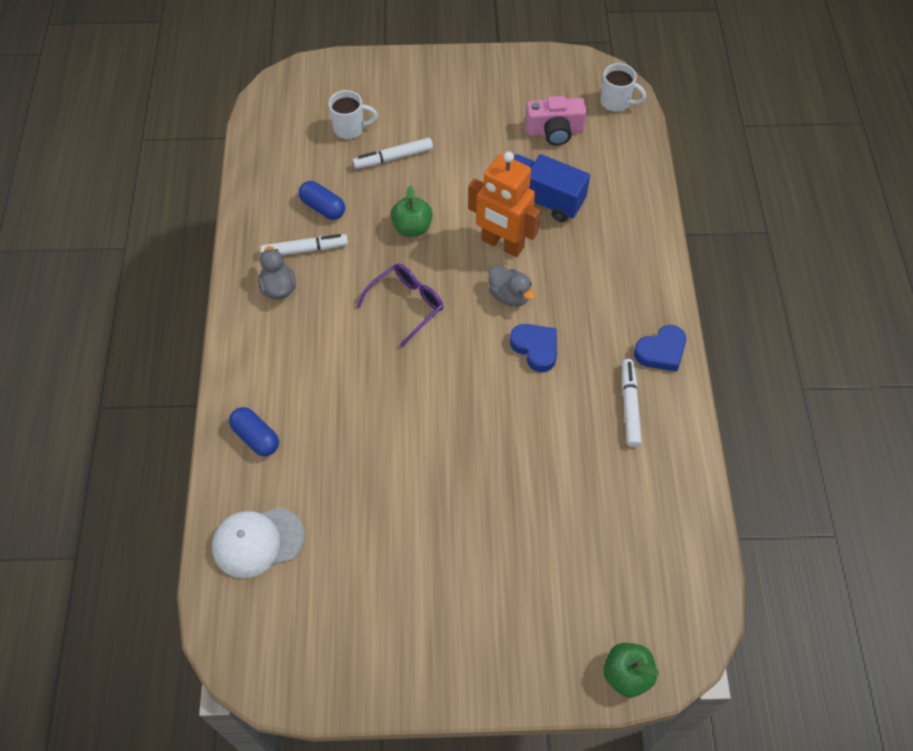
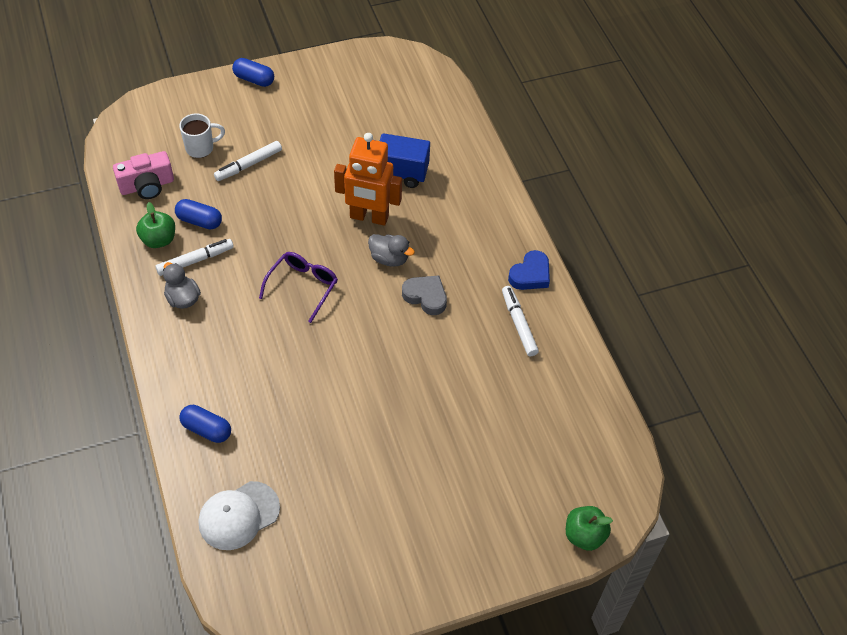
camera: 20 degrees left, 5 degrees down
green apple [391,186,433,237] -> green apple moved to [136,202,175,248]
blue heart [510,324,557,372] -> grey heart [402,275,447,315]
pink camera [525,96,587,146] -> pink camera moved to [113,151,174,199]
white mug [600,63,646,112] -> none
none -> blue capsule [232,58,274,87]

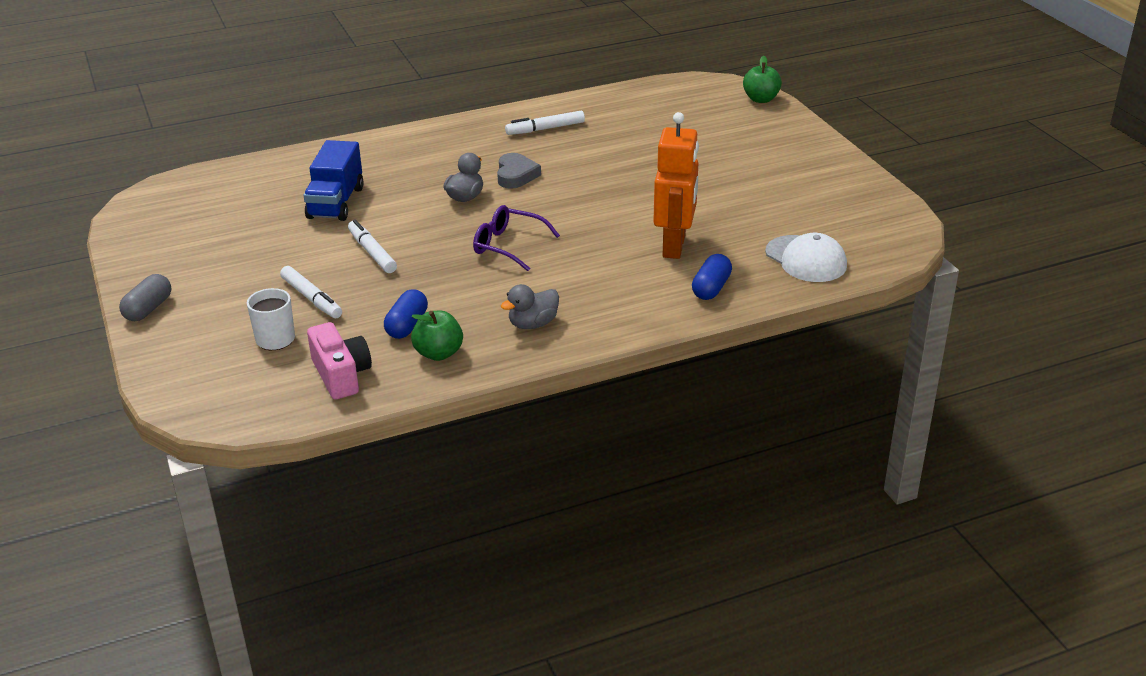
camera: 90 degrees left, 20 degrees down
white marker [155,239,234,276] -> white marker moved to [348,219,397,273]
blue capsule [232,58,274,87] -> grey capsule [119,274,171,321]
orange robot [334,133,402,226] -> orange robot moved to [653,112,699,259]
grey heart [402,275,447,315] -> grey heart turned 150 degrees clockwise [497,153,541,189]
blue heart [508,250,550,290] -> none

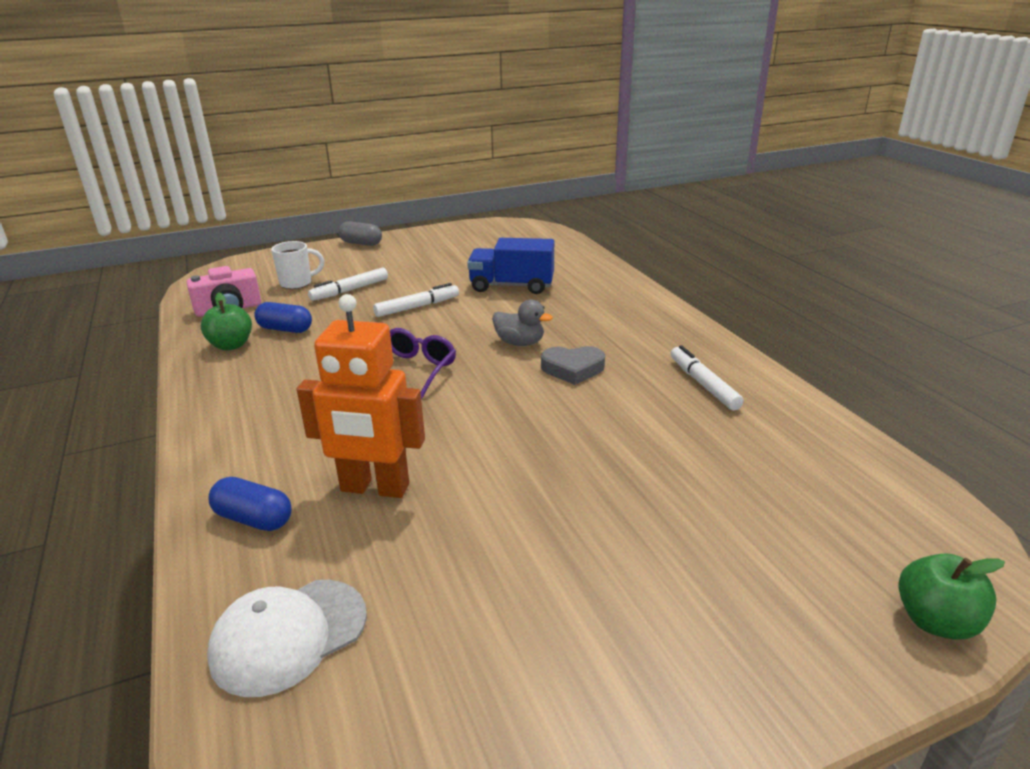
camera: 90 degrees right, 5 degrees down
grey duck [501,284,559,329] -> none

